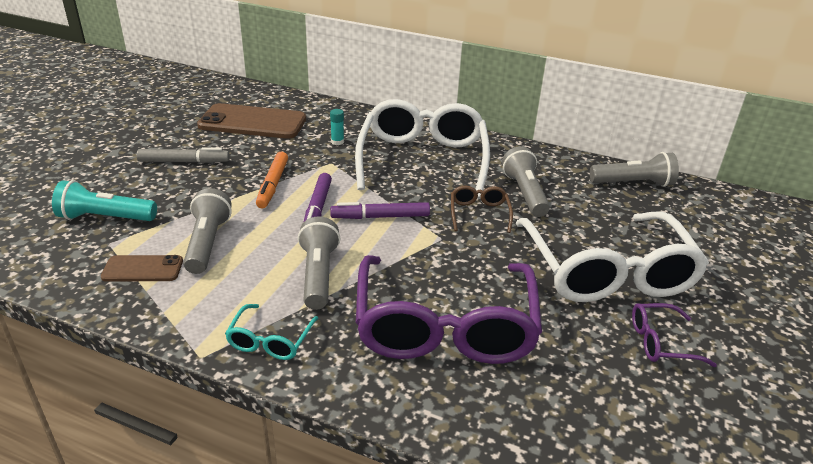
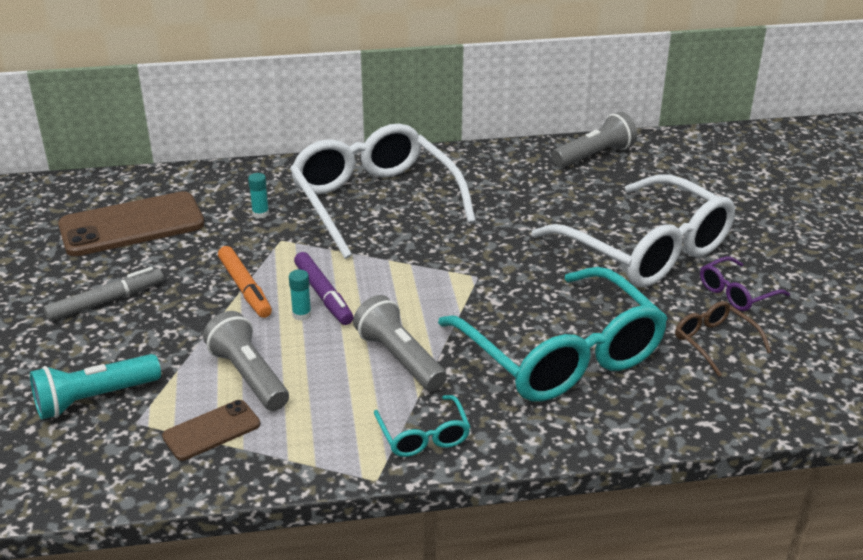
camera: 30 degrees left, 0 degrees up
purple marker [330,202,430,219] -> none
purple glasses [356,255,542,364] -> turquoise glasses [438,267,668,402]
brown glasses [451,185,513,233] -> brown glasses moved to [675,301,772,377]
grey flashlight [502,146,550,217] -> none
none -> turquoise glue stick [289,270,312,321]

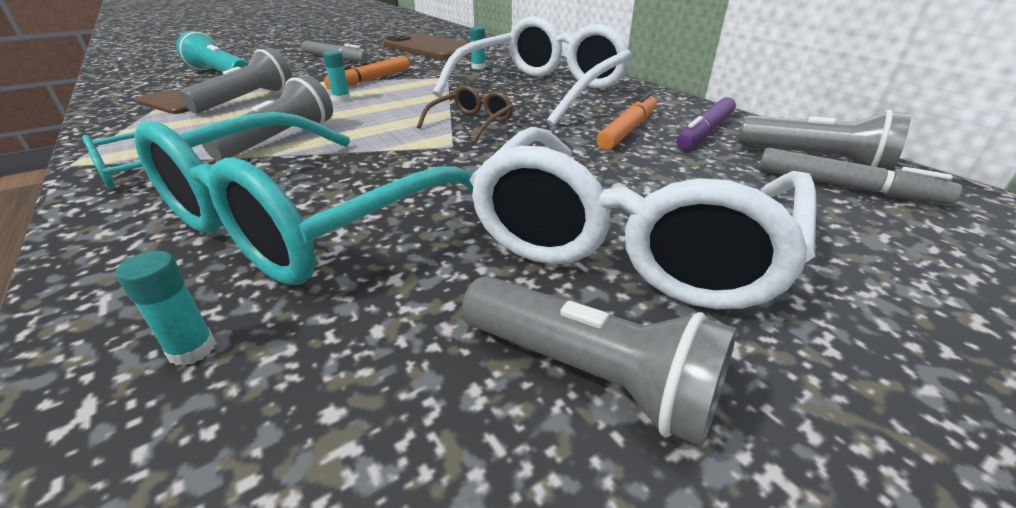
camera: 65 degrees right, 0 degrees up
purple marker [294,252,353,325] -> purple marker moved to [676,97,736,149]
brown glasses [675,301,772,377] -> brown glasses moved to [417,85,513,143]
purple glasses [700,256,790,311] -> grey flashlight [462,276,737,447]
none -> turquoise glue stick [116,251,216,366]
none -> orange marker [597,92,657,150]
none -> grey marker [759,148,962,205]

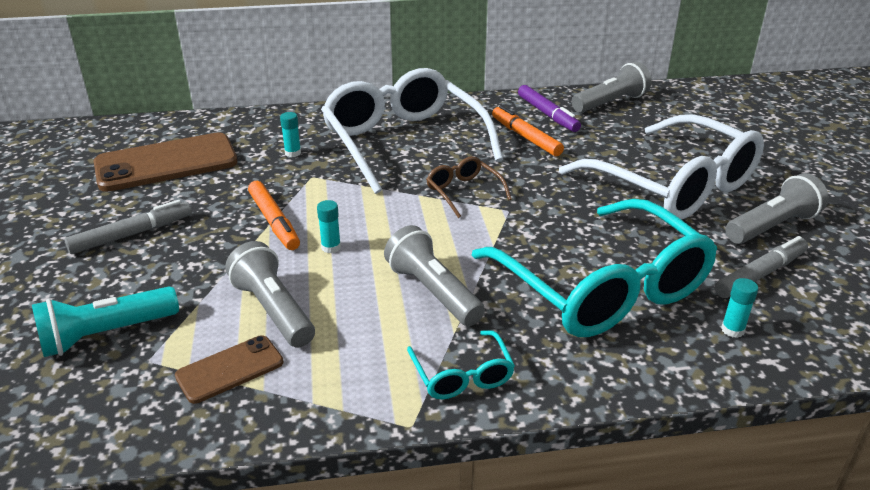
camera: 65 degrees left, 0 degrees up
grey marker [759,148,962,205] -> grey marker moved to [714,236,808,298]

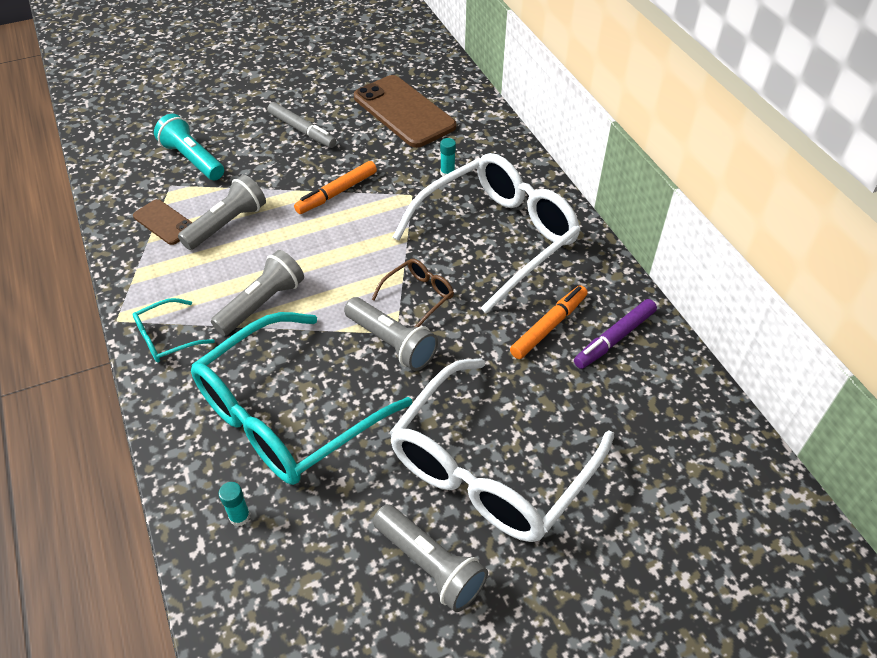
camera: 75 degrees right, 15 degrees up
turquoise glue stick [317,200,341,253] -> none
grey flashlight [572,62,651,113] -> grey flashlight moved to [344,297,438,371]
grey marker [714,236,808,298] -> none

